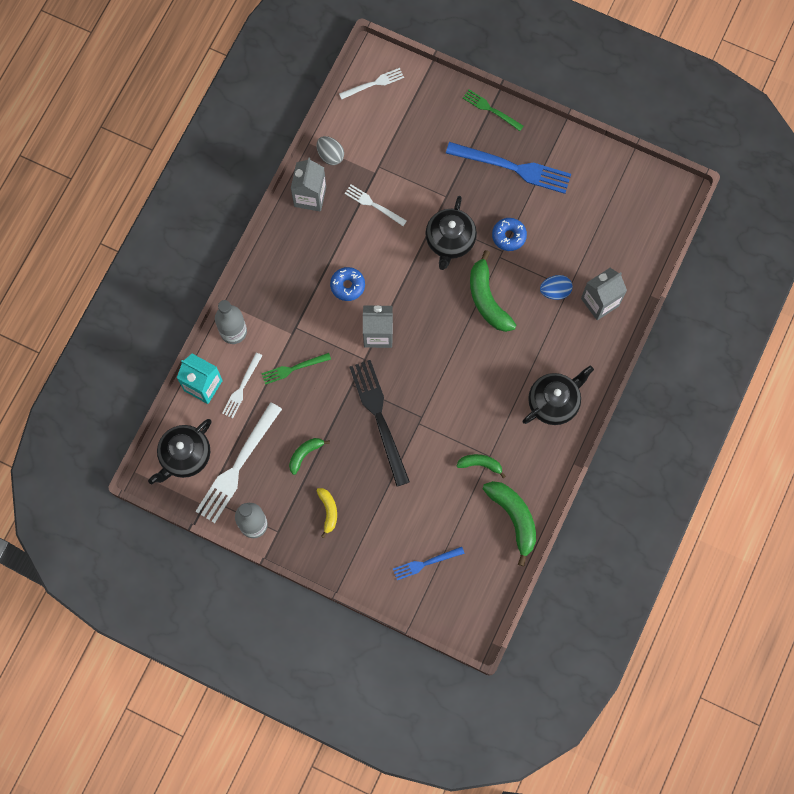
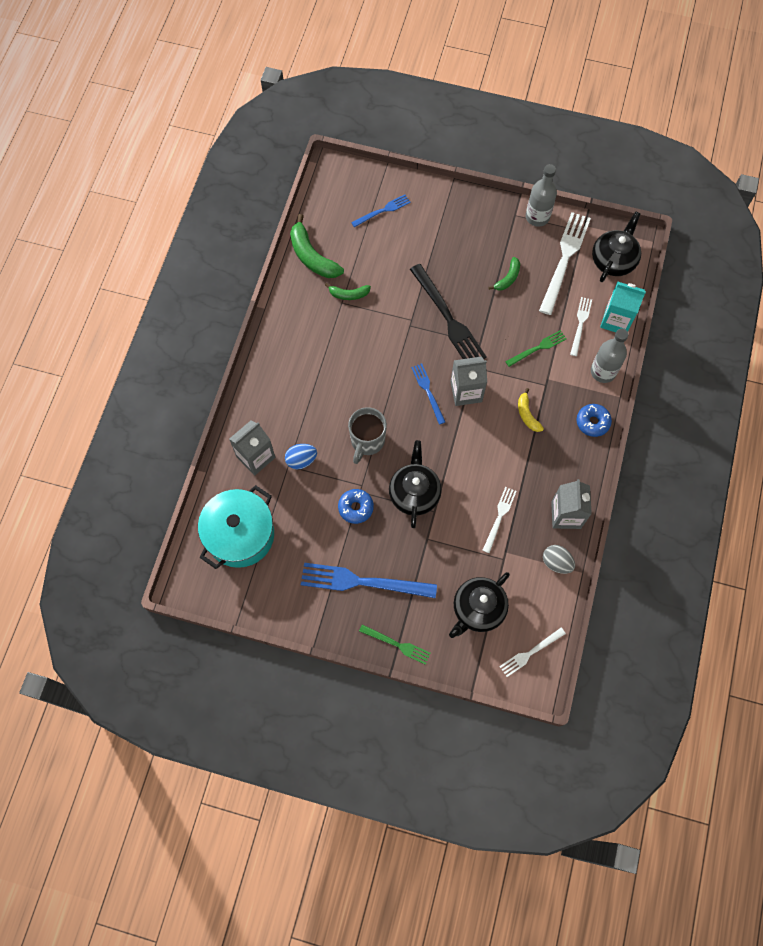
camera: 170 degrees right, 5 degrees down
yellow banana [317,488,337,538] -> yellow banana moved to [518,388,544,432]
blue donut [330,267,365,301] -> blue donut moved to [576,404,612,437]
white fork [345,185,407,226] -> white fork turned 90 degrees counterclockwise [482,487,517,553]
green banana [470,250,516,332] -> grey mug [348,407,387,464]
black teapot [523,366,594,425] -> black teapot moved to [449,572,510,638]
none -> turquoise pot [198,485,274,569]
none -> blue fork [411,364,445,425]

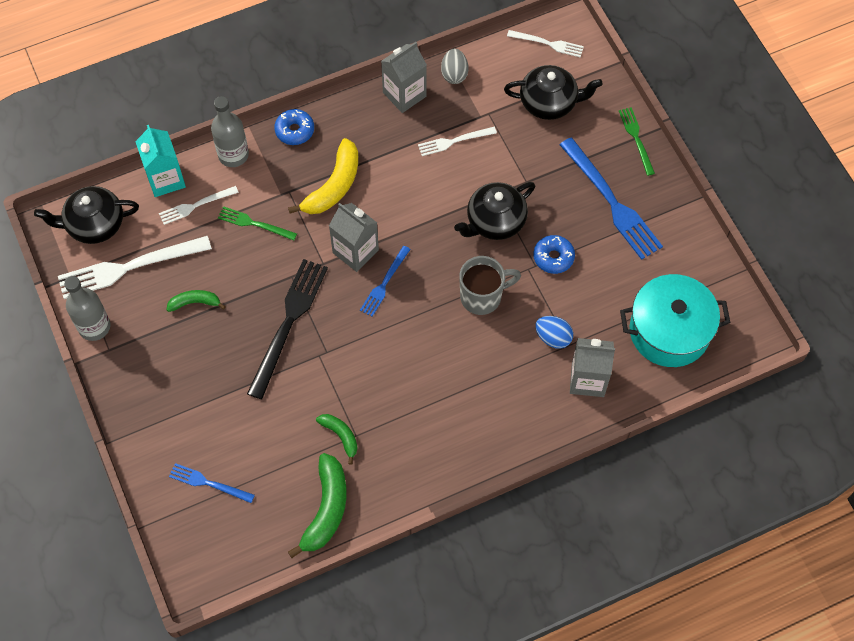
camera: 130 degrees left, 5 degrees down
yellow banana [518,388,544,432] -> yellow banana [288,138,358,214], size x1.79

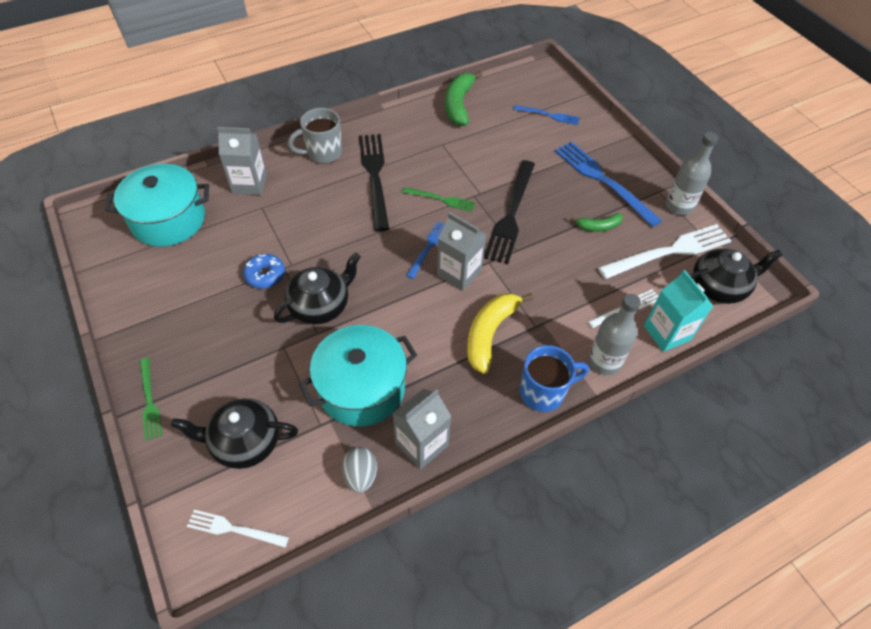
camera: 175 degrees right, 10 degrees down
green fork [218,206,297,241] -> green fork moved to [402,187,475,212]
blue donut [274,109,314,145] -> blue mug [520,345,589,412]
green banana [316,414,357,465] -> none
white fork [418,127,497,156] -> turquoise pot [299,325,417,426]
grey mug [459,256,521,315] -> grey mug moved to [288,108,342,164]
blue egg [535,316,573,349] -> none
blue fork [560,137,663,260] -> blue fork moved to [555,142,662,227]
none -> black fork [359,134,389,231]

